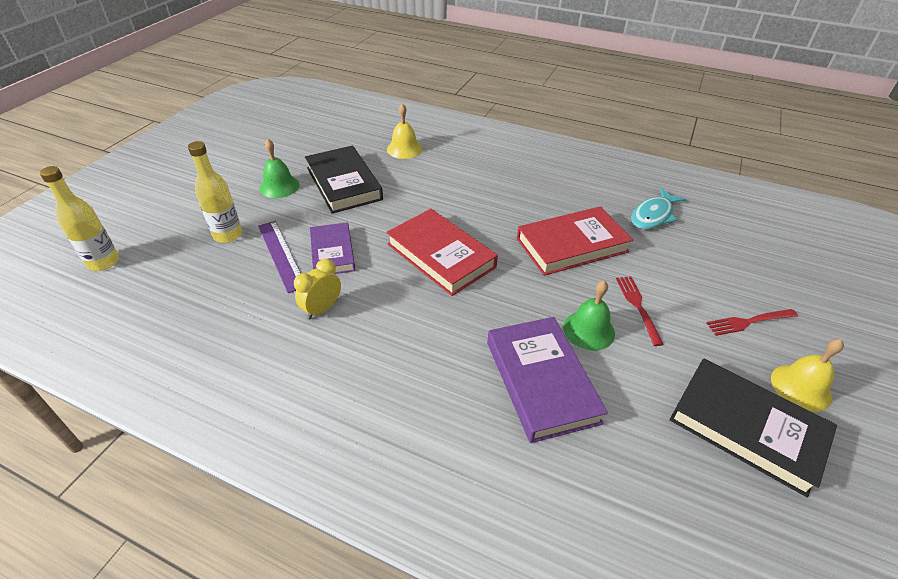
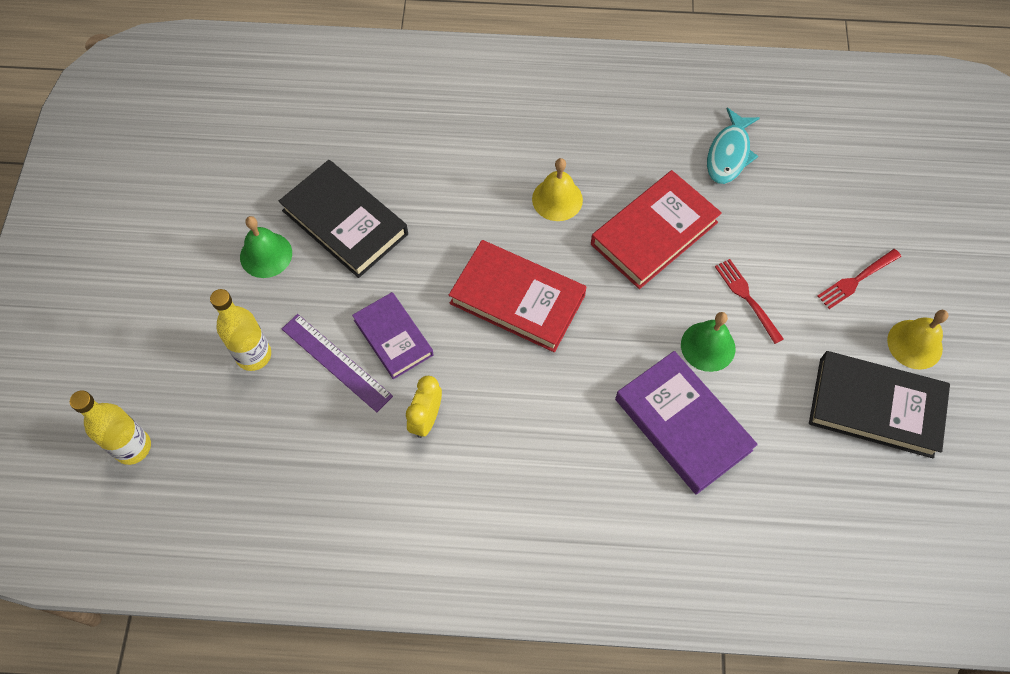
camera: 20 degrees left, 20 degrees up
yellow bell [387,103,422,159] -> yellow bell moved to [532,158,583,221]

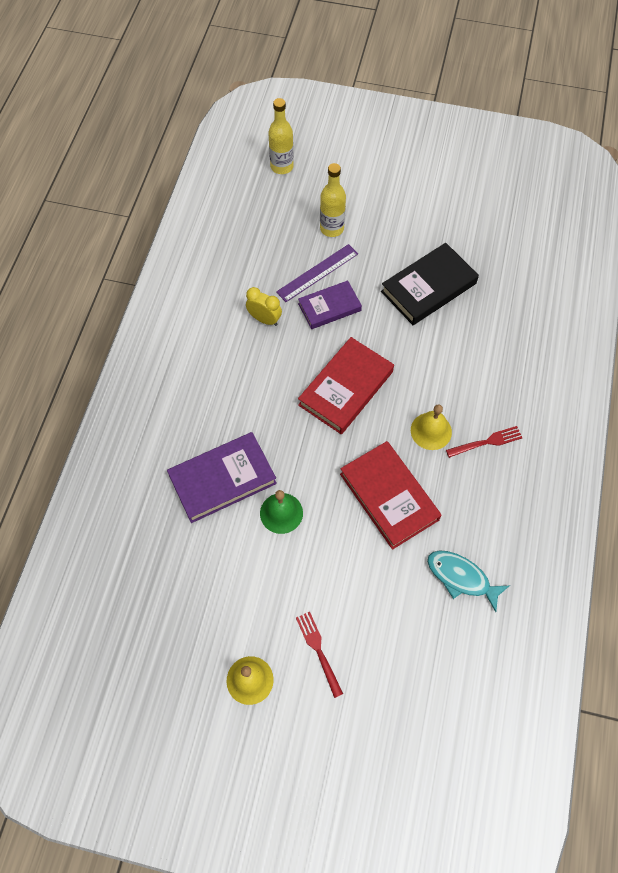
camera: 100 degrees right, 0 degrees up
green bell [240,216,292,278] -> none
red fork [715,259,784,344] -> red fork moved to [446,426,522,458]
black book [809,351,950,458] -> none

